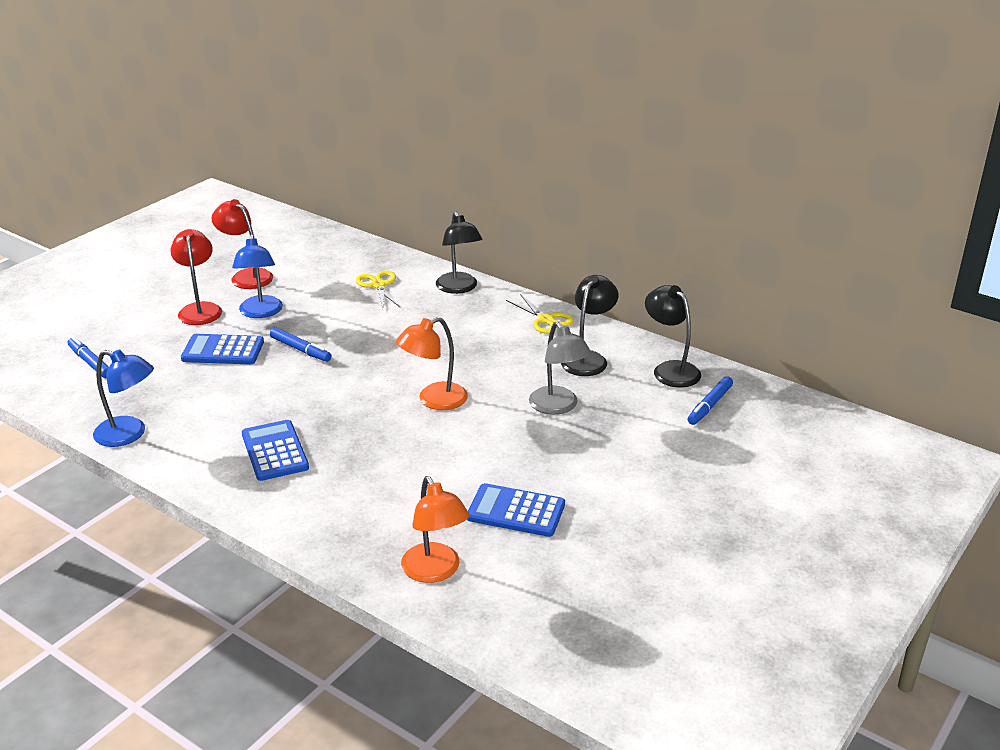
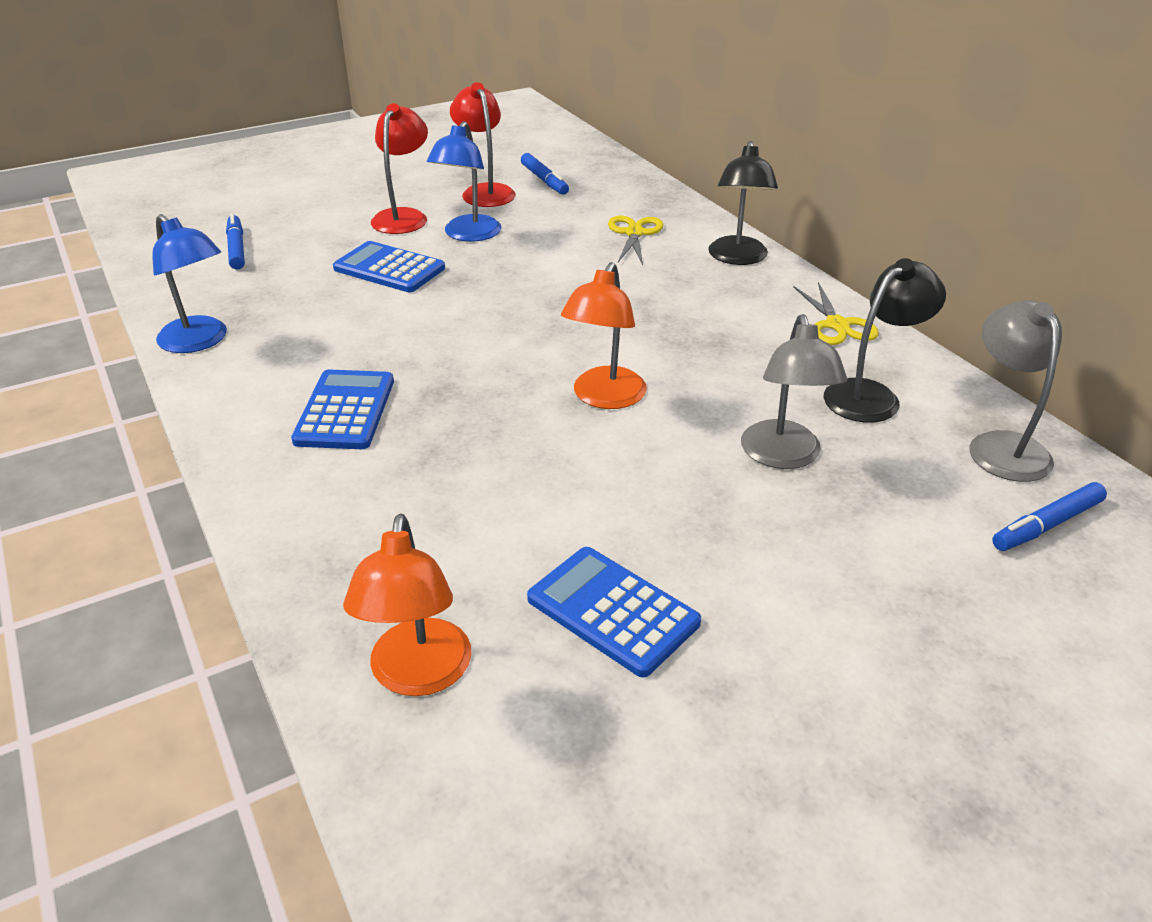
camera: 25 degrees right, 5 degrees up
blue marker [270,327,331,362] -> blue marker moved to [521,153,569,195]
orange lamp [396,317,468,410] -> orange lamp turned 60 degrees counterclockwise [561,262,647,409]
black lamp [645,285,701,388] -> grey lamp [969,300,1062,482]

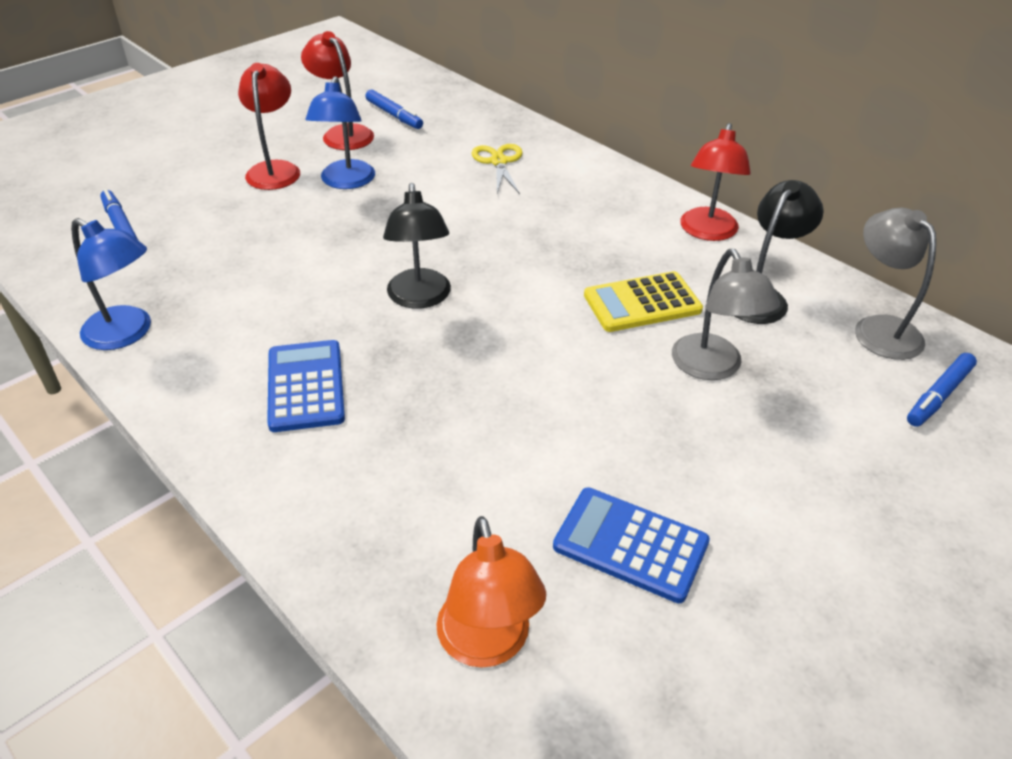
camera: 15 degrees left, 5 degrees up
blue calculator [333,241,445,292] -> none
orange lamp [561,262,647,409] -> none
black lamp [708,141,778,265] -> black lamp moved to [383,183,451,309]
yellow scissors [793,282,879,345] -> red lamp [680,123,751,241]
none -> yellow calculator [584,271,703,332]

